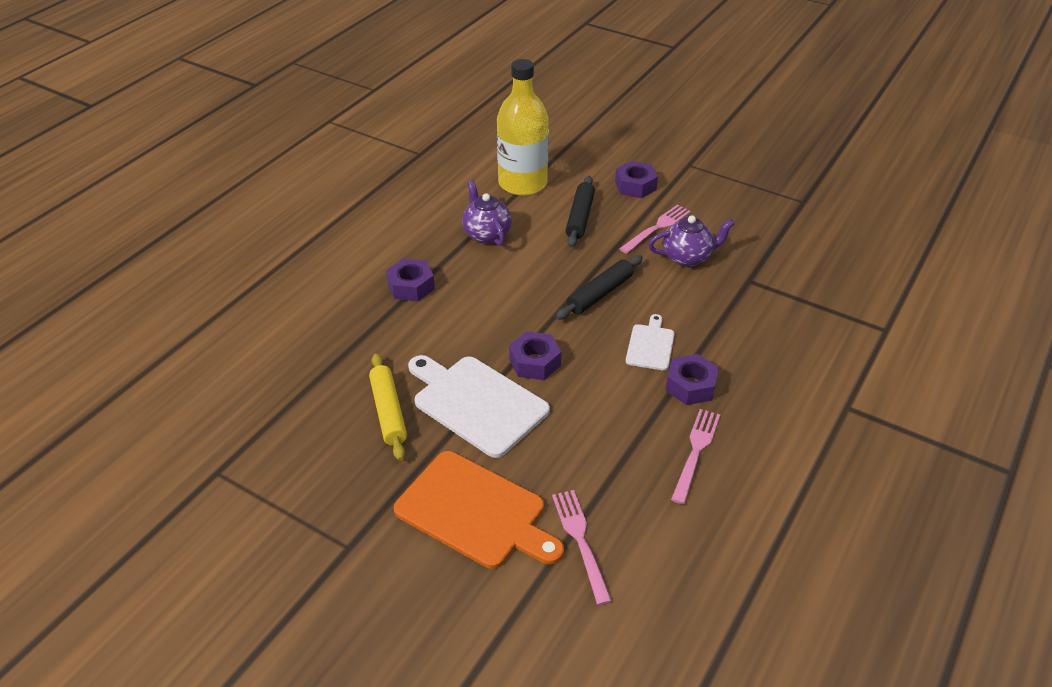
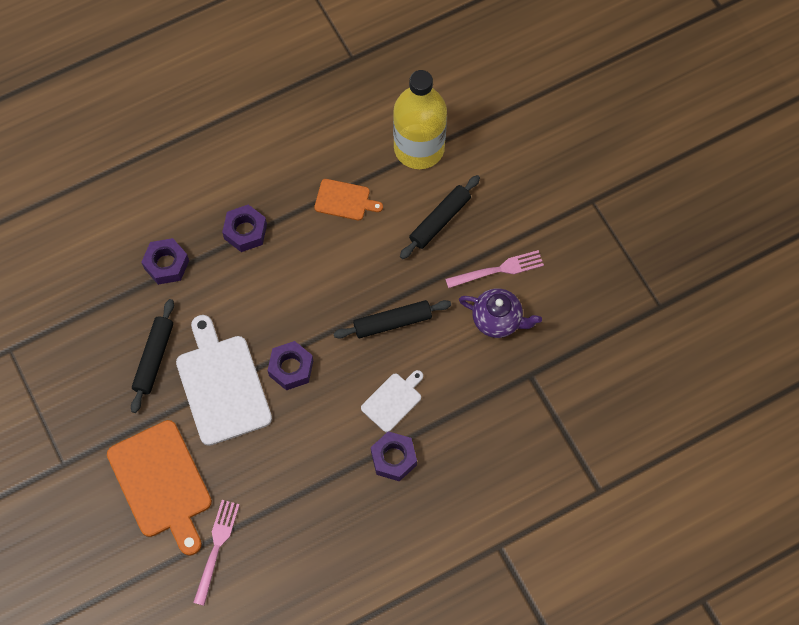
camera: 30 degrees right, 25 degrees up
yellow rolling pin [369,353,407,461] -> black rolling pin [131,299,174,413]
purple teapot [462,180,512,246] -> orange cutting board [314,179,383,220]
purple nut [615,161,658,198] -> purple nut moved to [141,238,189,285]
pink fork [671,409,720,504] -> none

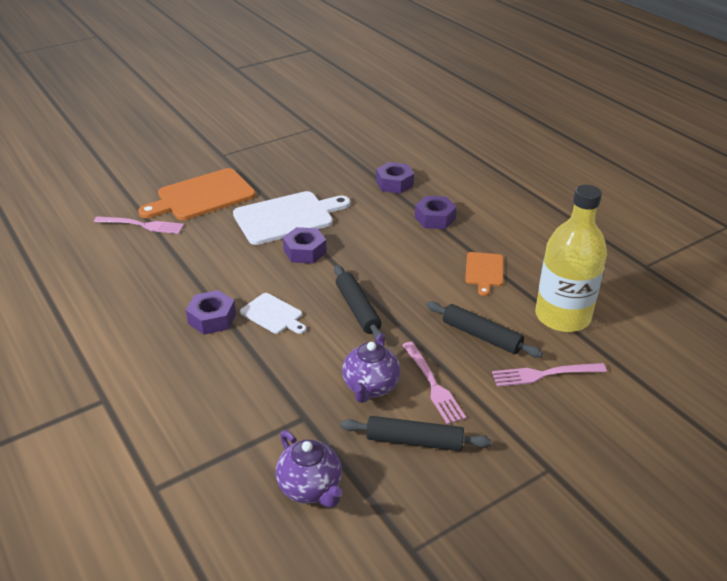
camera: 85 degrees right, 30 degrees down
black rolling pin [131,299,174,413] -> black rolling pin moved to [341,416,491,451]
none -> purple teapot [276,430,343,508]
none -> pink fork [492,363,607,387]

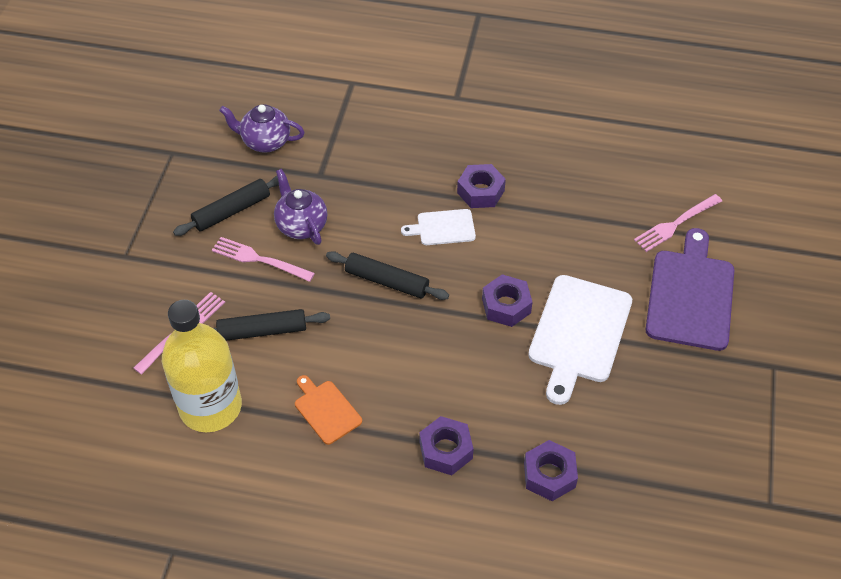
camera: 135 degrees right, 15 degrees up
orange cutting board [138,168,256,220] -> purple cutting board [646,228,734,351]

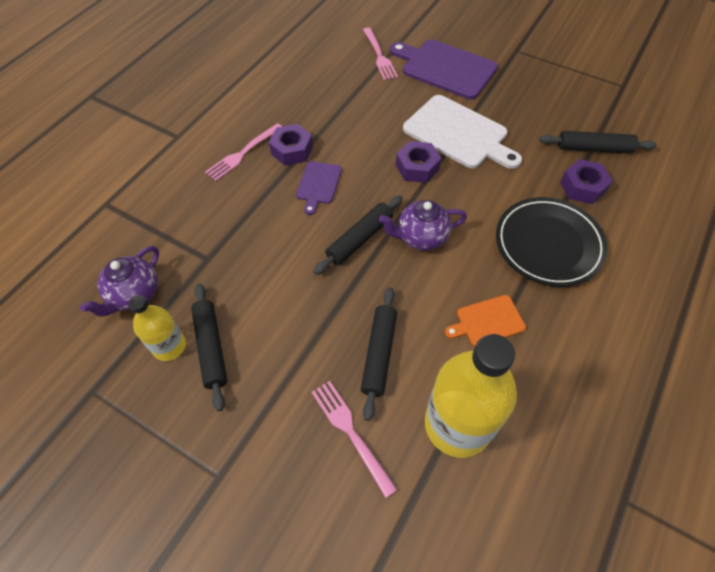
camera: 70 degrees left, 5 degrees up
pink fork [212,237,315,282] -> pink fork moved to [205,123,282,181]
purple teapot [274,169,327,245] -> purple teapot moved to [379,200,467,251]
white cutting board [401,209,476,245] -> purple cutting board [296,161,342,215]
purple nut [419,416,474,475] -> black plate [496,197,608,287]
none -> yellow bottle [129,295,186,361]
none -> black rolling pin [539,131,657,154]

